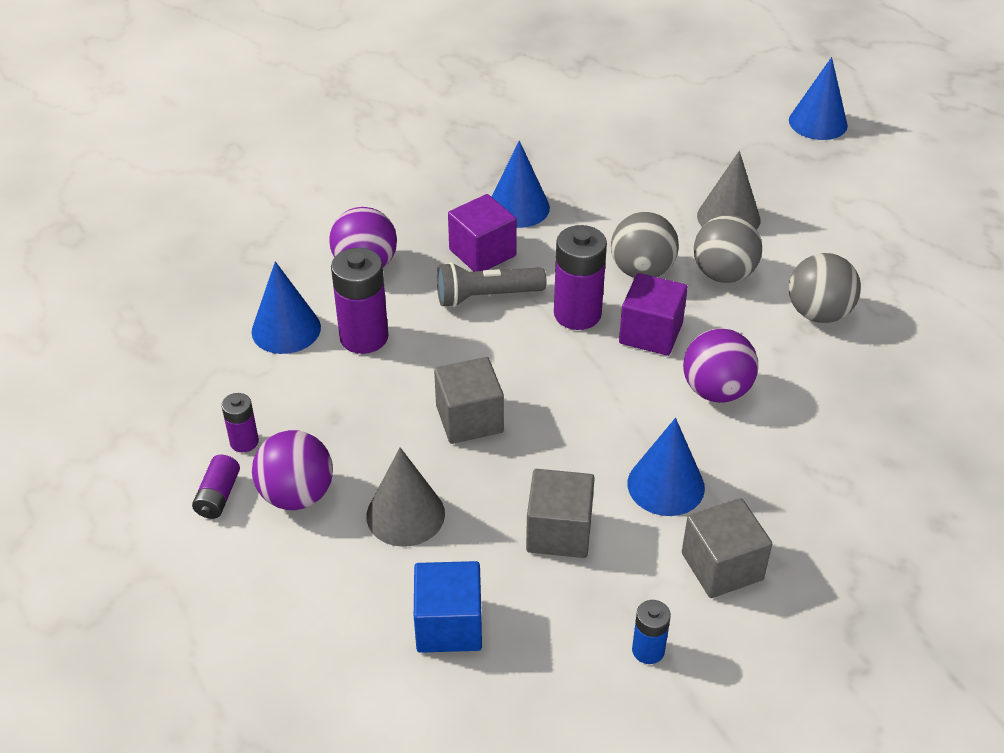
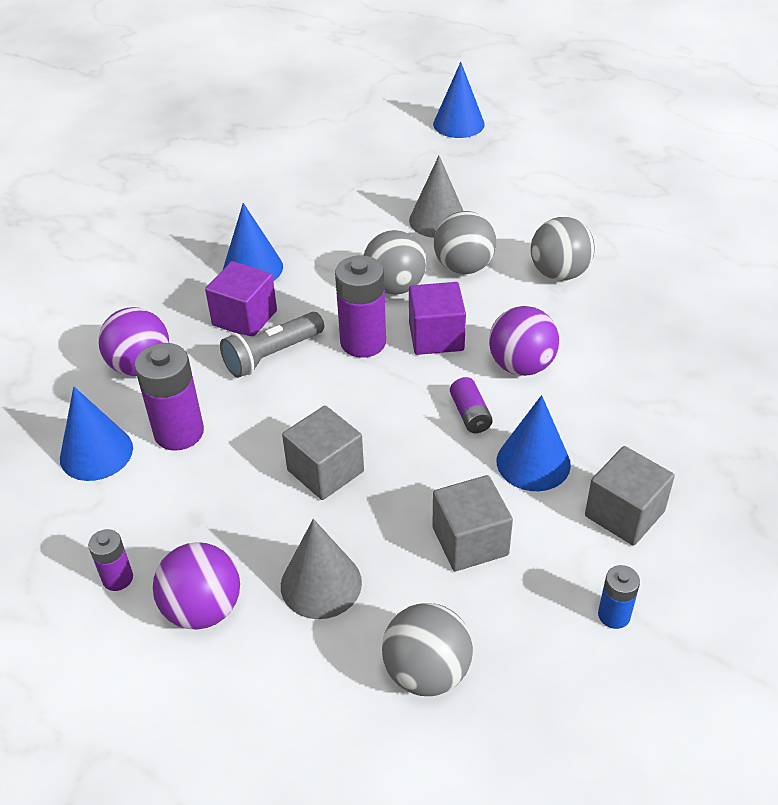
camera: 25 degrees left, 0 degrees up
purple battery [192,455,240,519] -> purple battery moved to [450,377,493,433]
blue cube [414,561,482,653] -> grey ball [382,603,473,696]

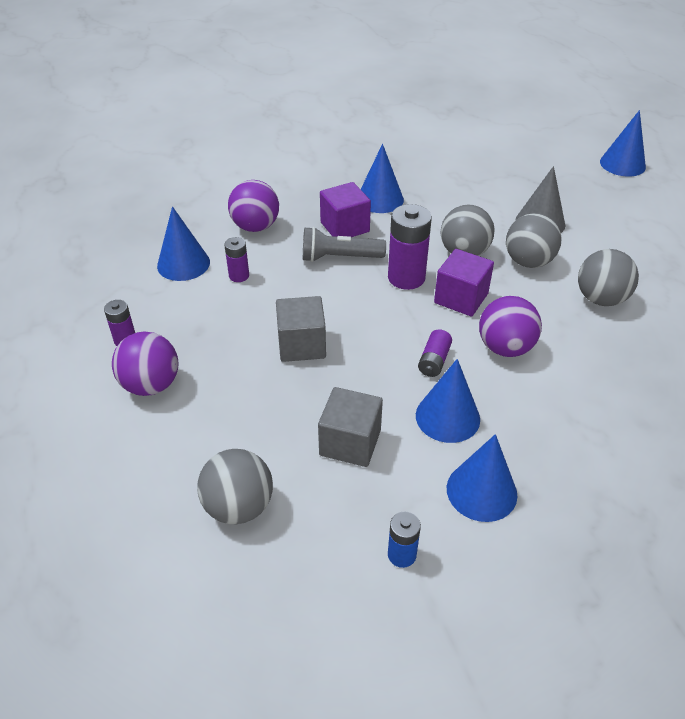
camera: 35 degrees right, 0 degrees up
purple battery [134,343,204,451] -> purple battery [224,237,249,282], size x0.54
grey cone [281,519,362,619] -> none
grey cube [585,446,675,546] -> blue cone [447,434,517,522]

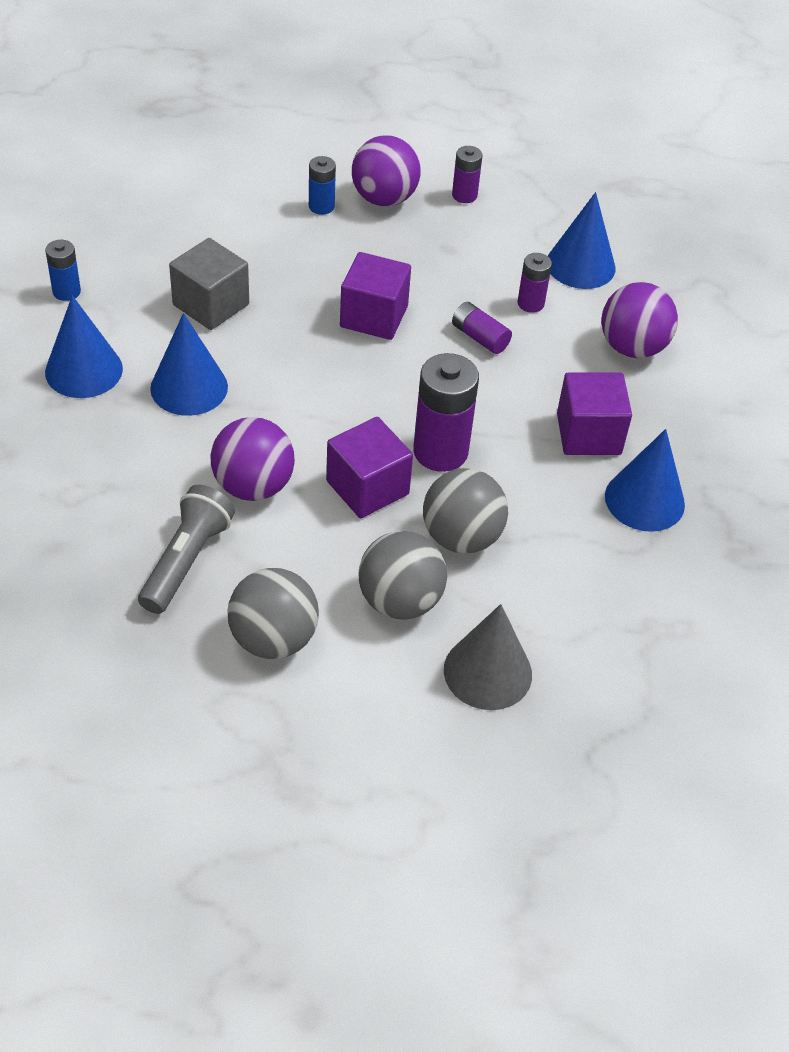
camera: 110 degrees right, 5 degrees up
grey ball [197,449,273,524] -> none
grey cube [276,296,326,362] -> purple cube [340,252,411,340]
grey flashlight [303,227,386,262] -> grey flashlight moved to [138,485,235,614]
purple battery [418,329,452,377] -> purple battery moved to [452,302,512,354]
blue cone [600,110,646,177] -> none
none -> blue battery [309,156,336,215]

